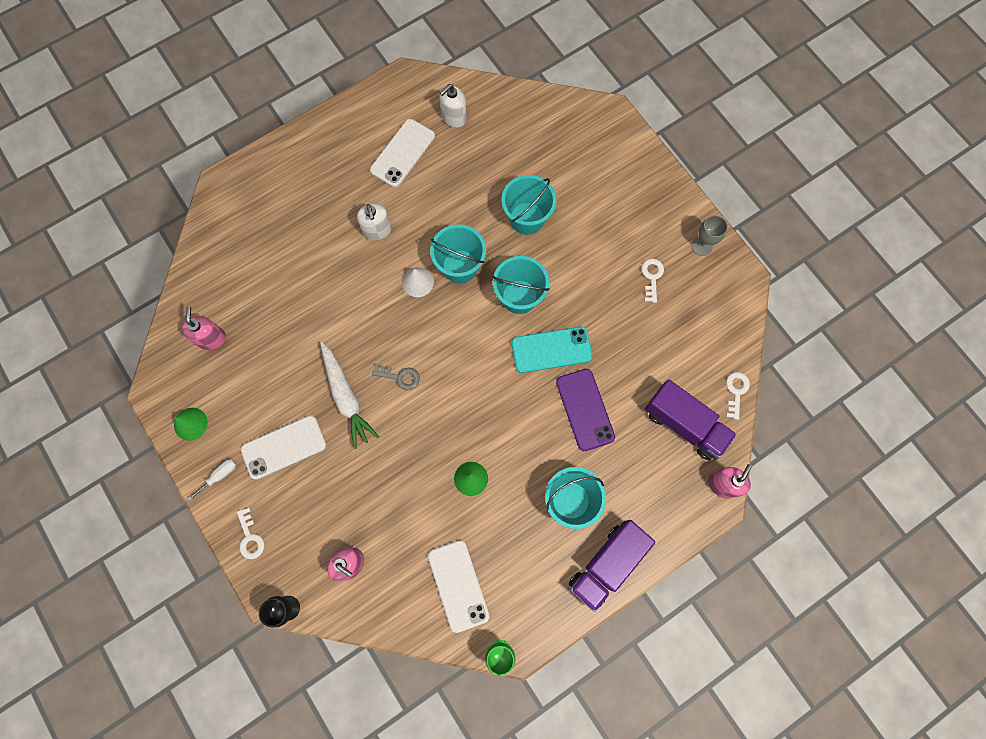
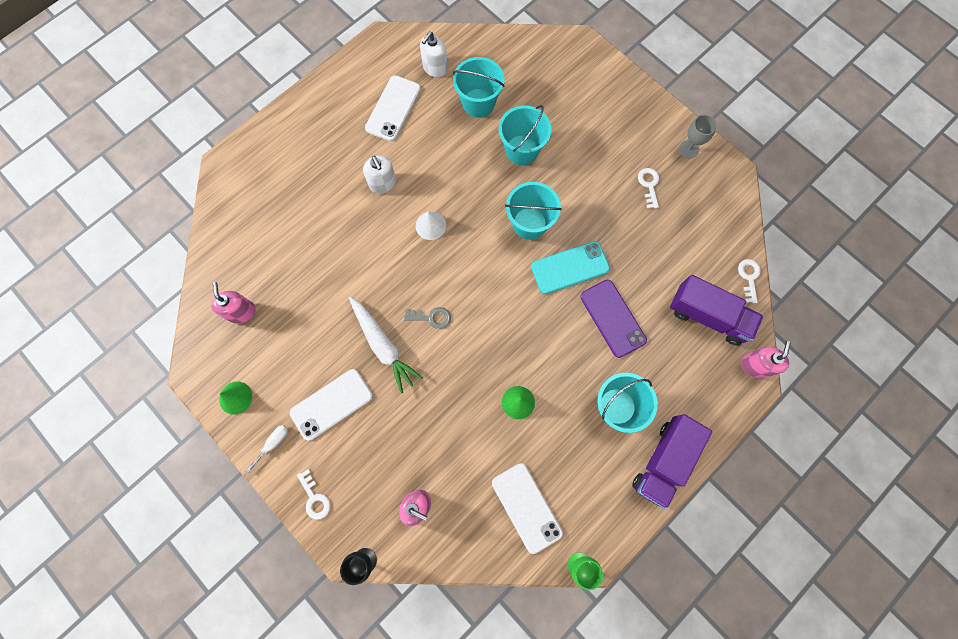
camera: 10 degrees left, 0 degrees up
turquoise bucket [430,224,486,283] -> turquoise bucket moved to [453,57,505,118]

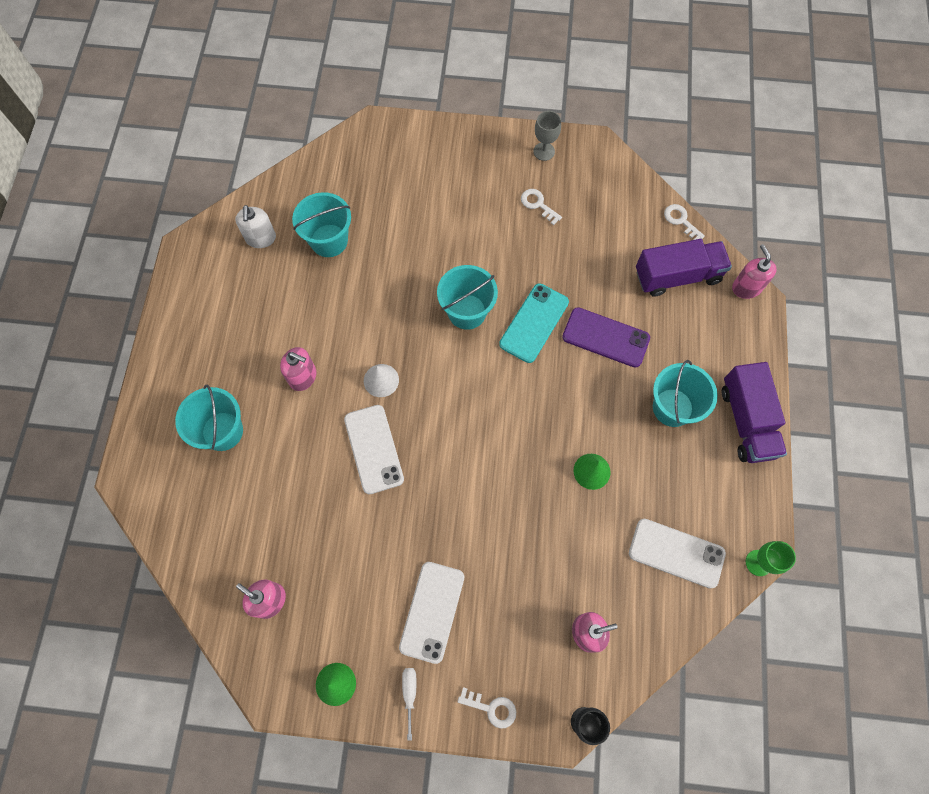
camera: 40 degrees left, 5 degrees down
white carrot [349,297,423,394] -> none
white soap dispenser [363,156,396,193] -> pink soap dispenser [280,347,316,391]
white phone [365,75,421,141] -> white phone moved to [344,405,404,494]
grey key [404,307,451,329] -> none
turquoise bucket [499,105,552,165] -> turquoise bucket moved to [175,385,243,451]

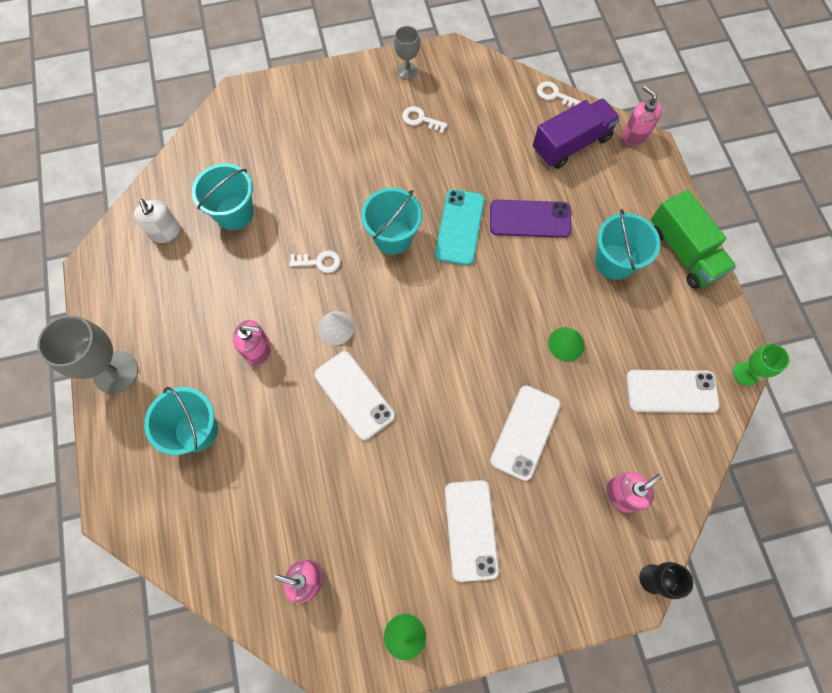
camera: 20 degrees left, 0 degrees up
white screwdriver [402,668,416,741] -> none
white key [457,687,516,729] -> white key moved to [289,250,341,273]
purple truck [722,362,787,463] -> green truck [651,190,736,289]
none -> grey goblet [37,315,138,394]
none -> white phone [490,385,560,481]

